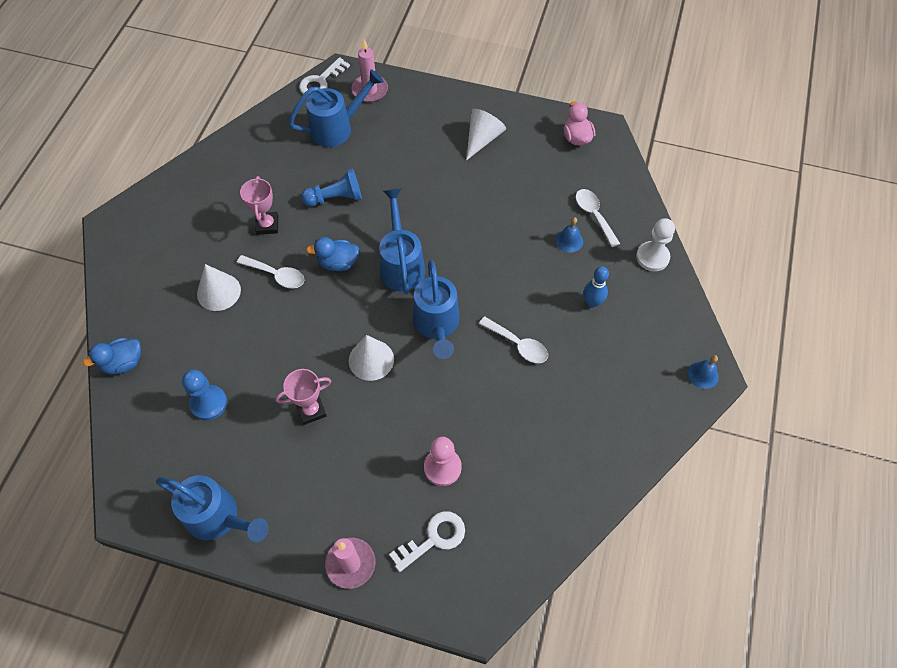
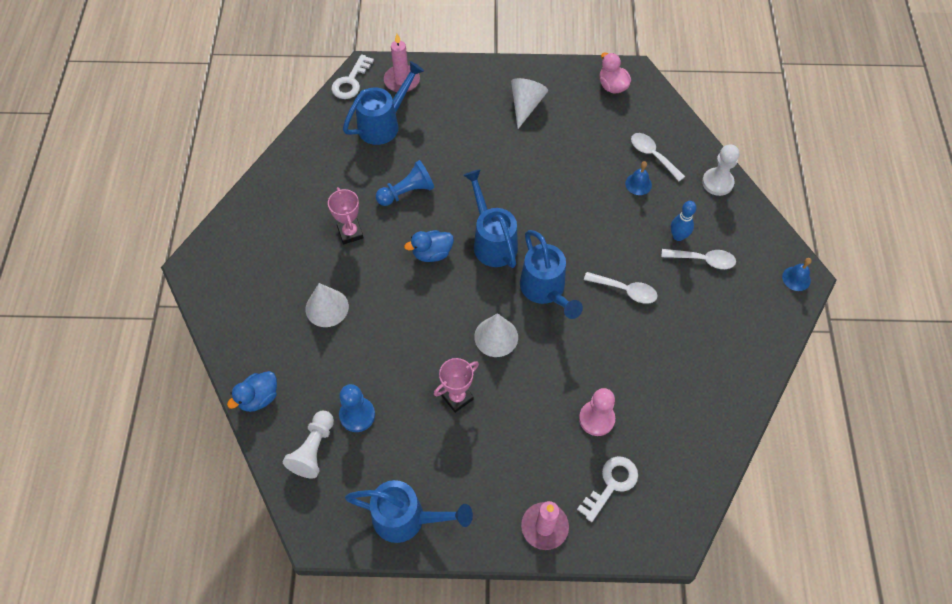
camera: 15 degrees left, 0 degrees up
white spoon [237,255,304,288] -> white spoon moved to [661,249,736,269]
none -> white pawn [283,411,334,479]

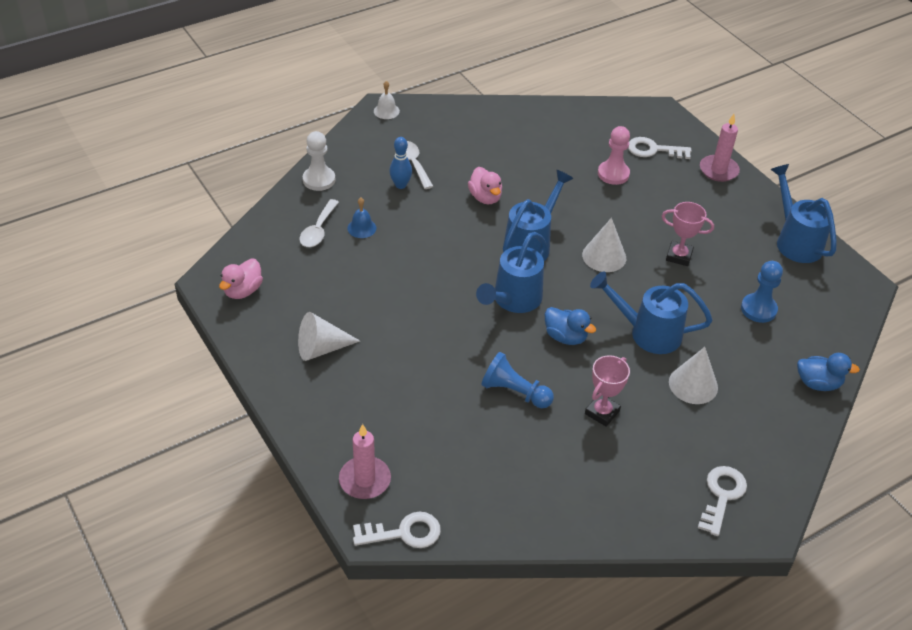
camera: 125 degrees left, 15 degrees down
white pawn [283,411,334,479] -> none
blue watering can [343,61,424,145] -> blue watering can moved to [590,272,713,354]
white spoon [584,272,657,304] -> pink duck [468,167,502,204]
blue bell [782,258,812,291] -> white bell [374,81,400,119]
none -> white key [698,466,747,536]

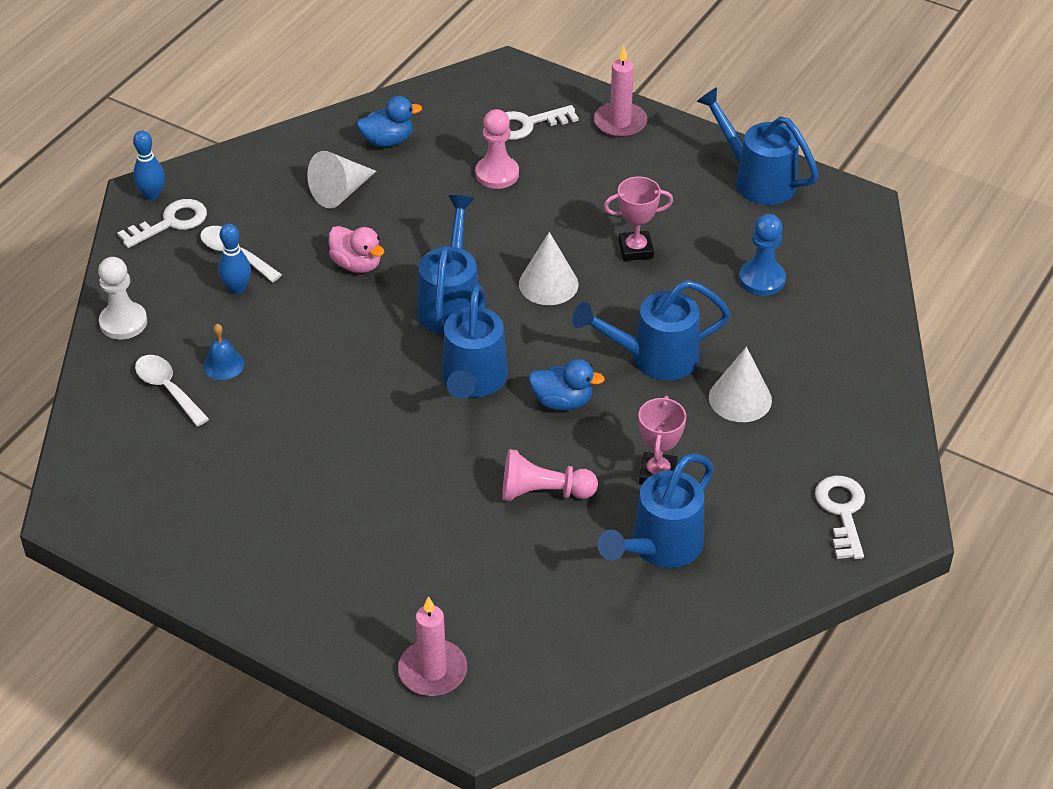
camera: 25 degrees left, 0 degrees up
pink duck [219,259,263,299] -> none
white cone [298,312,360,361] -> white cone moved to [307,151,376,208]
white spoon [300,199,339,247] -> white spoon turned 150 degrees clockwise [135,355,209,426]
white key [353,511,441,548] -> white key moved to [117,199,207,248]
white bell [374,81,400,119] -> blue bowling pin [133,130,165,200]
blue pawn [481,352,554,408] -> pink pawn [502,449,598,501]
blue duck [797,353,860,391] -> blue duck moved to [356,96,422,147]
none -> blue watering can [598,453,714,568]

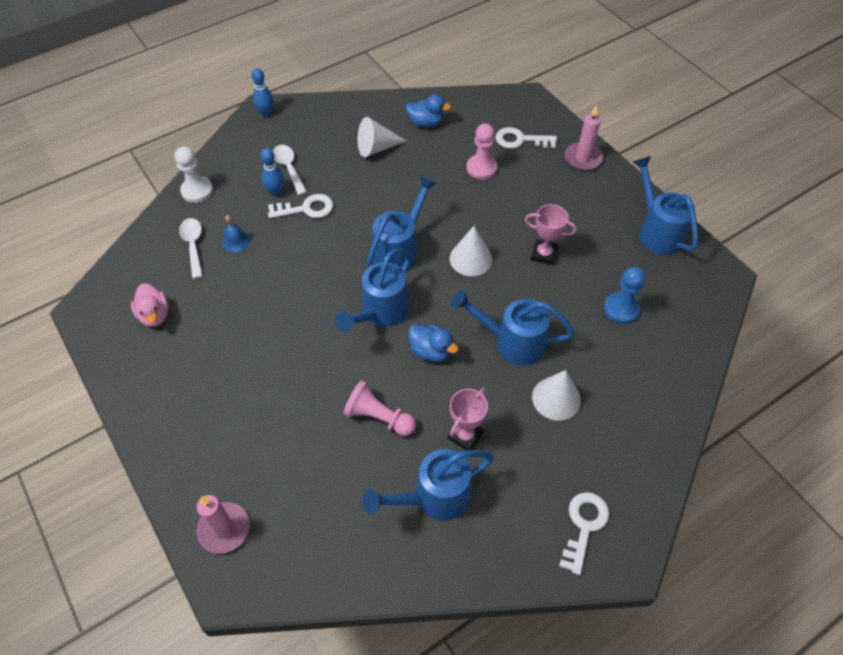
camera: 25 degrees right, 10 degrees up
white key [117,199,207,248] -> white key moved to [268,194,333,218]
pink duck [329,226,384,273] -> pink duck moved to [131,283,169,327]

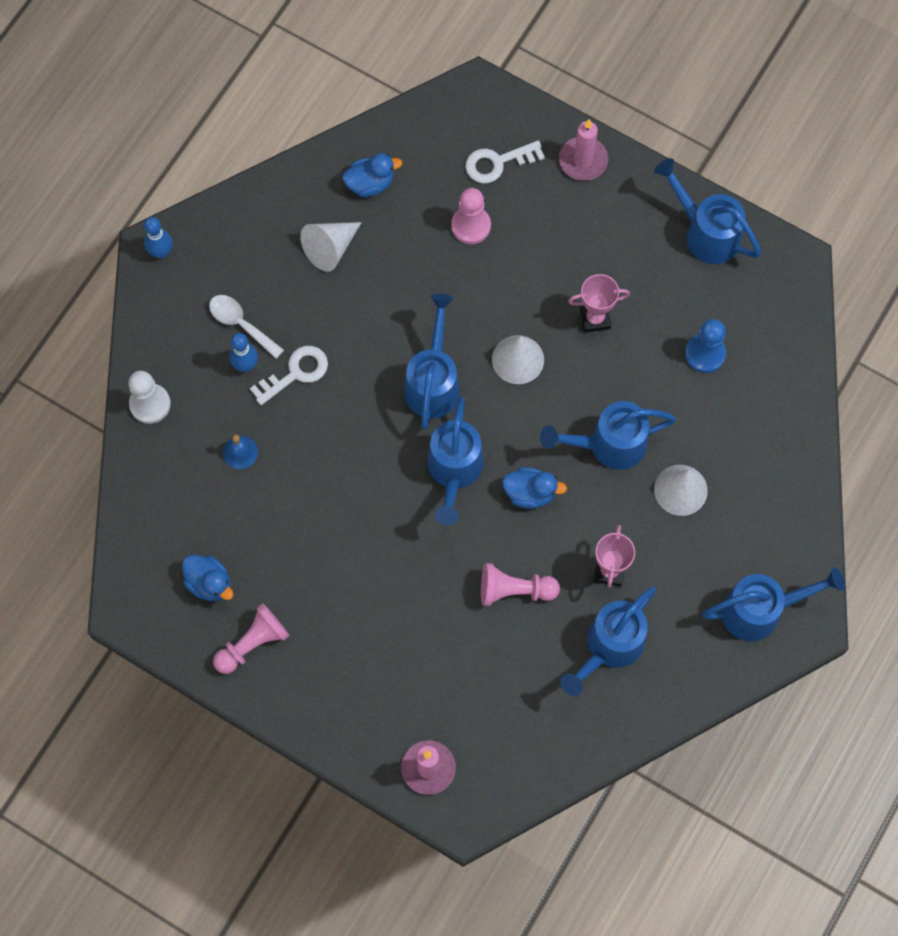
camera: 25 degrees left, 15 degrees up
pink duck [131,283,169,327] -> blue duck [182,555,233,601]
white spoon [179,218,203,279] -> none
white key [559,492,609,575] -> blue watering can [702,567,845,641]
none -> pink pawn [213,603,289,674]

